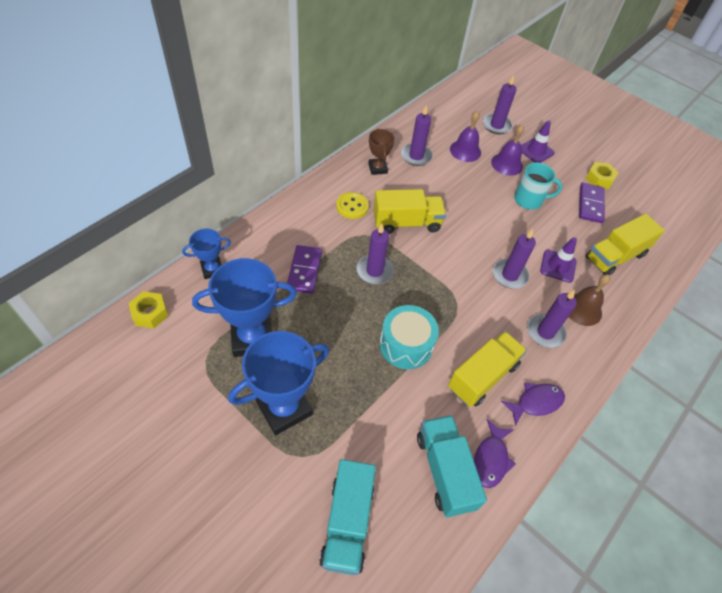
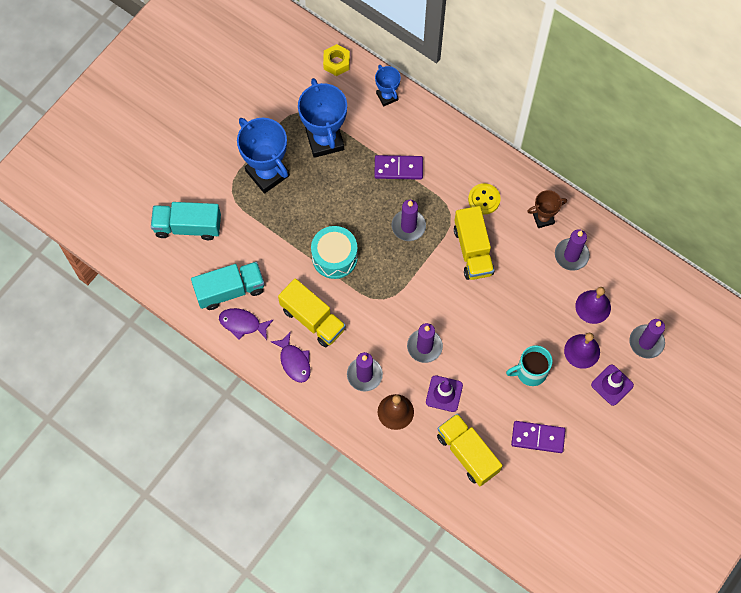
camera: 90 degrees right, 15 degrees up
turquoise mug [514,163,563,210] -> turquoise mug turned 75 degrees clockwise [506,345,552,386]
yellow nut [586,162,618,189] -> none

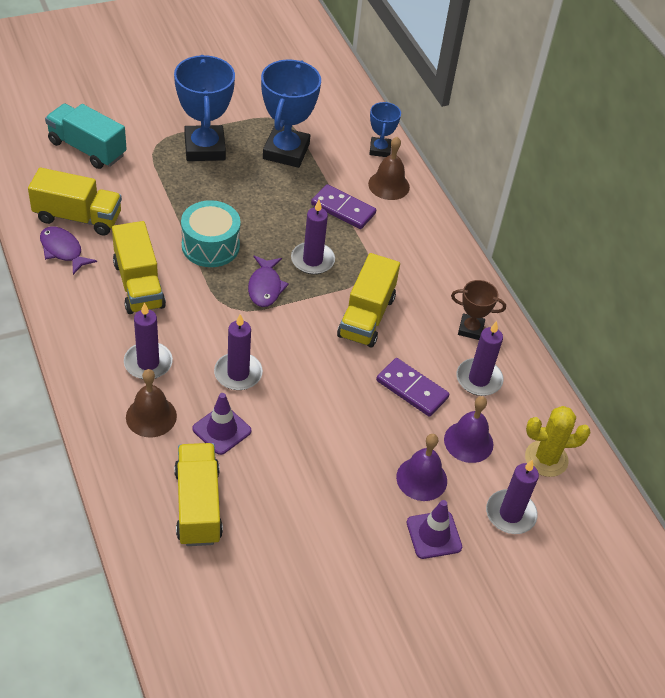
camera: 25 degrees right, 20 degrees down
turquoise truck [191,262,264,310] -> yellow truck [28,168,122,236]
purple fish [270,331,311,383] -> purple fish moved to [248,256,289,307]
yellow nut [323,44,350,76] -> none
yellow button [468,183,501,214] -> none
turquoise mug [506,345,552,386] -> none
purple domino [511,421,566,453] -> purple domino moved to [376,358,450,417]
none -> brown bell [368,137,410,200]
none -> yellow cactus [525,406,591,477]

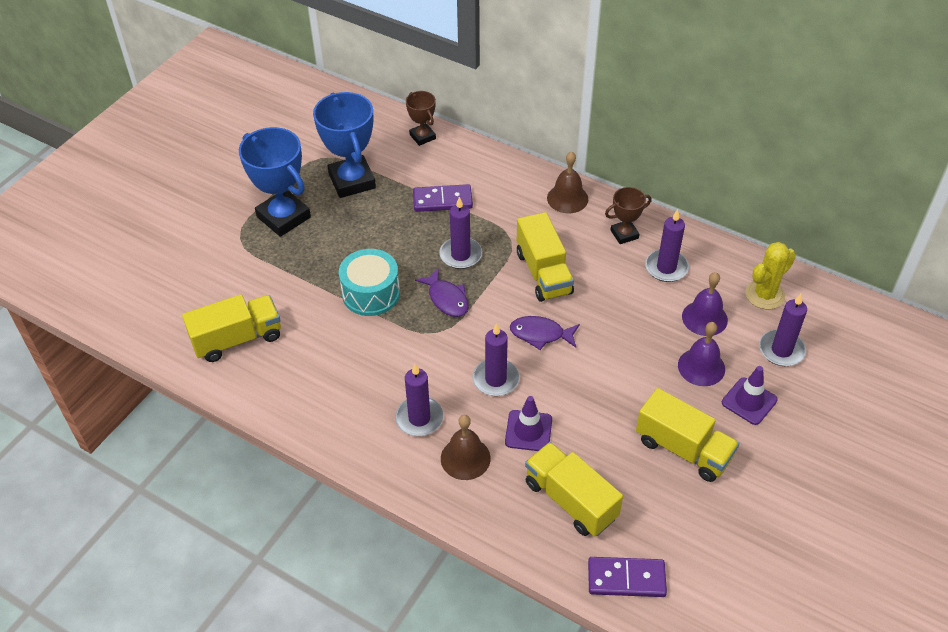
camera: 30 degrees left, 0 degrees up
purple fish [40,227,97,275] -> purple fish moved to [510,316,580,350]
turquoise truck [45,104,127,169] -> none
yellow truck [112,221,166,314] -> yellow truck moved to [636,388,739,482]
brown bell [368,137,410,200] -> brown bell moved to [547,151,588,213]
blue trophy [369,102,401,157] -> brown trophy [406,91,436,146]
purple domino [376,358,450,417] -> purple domino moved to [588,557,667,597]

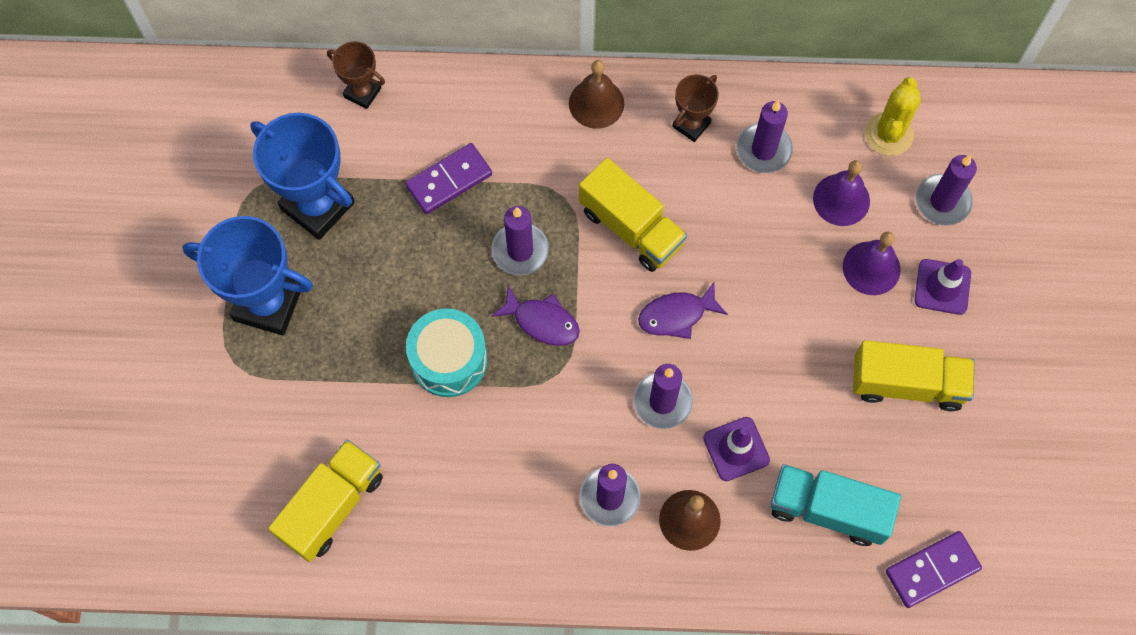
camera: 30 degrees left, 20 degrees up
yellow truck [525,442,623,537] -> turquoise truck [770,464,901,546]

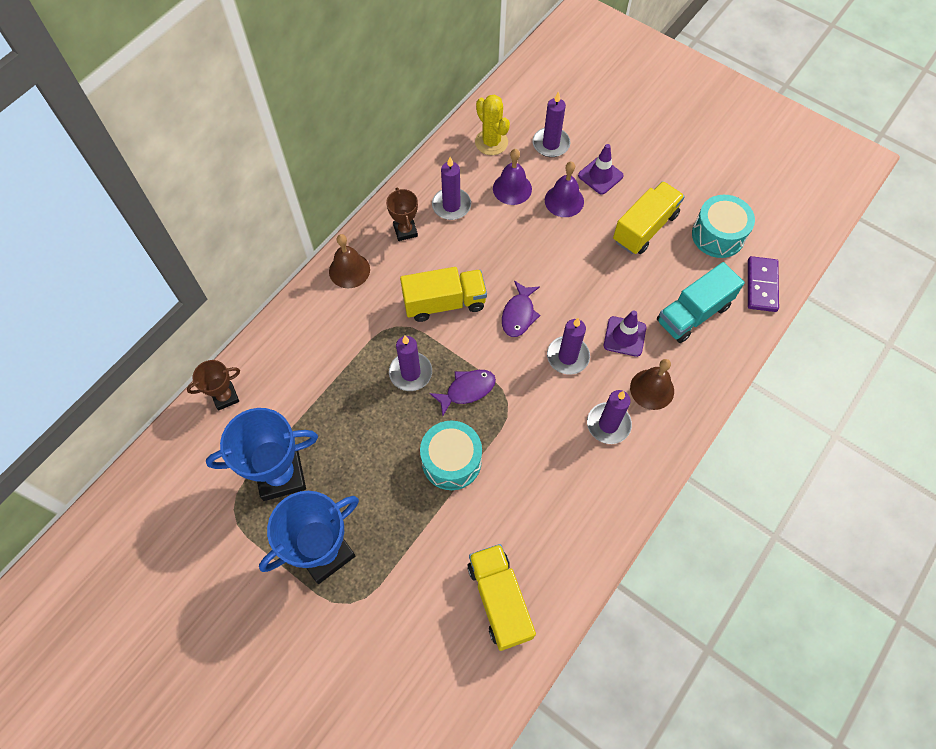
camera: 55 degrees left, 5 degrees down
purple domino [405,143,492,214] -> none
none -> turquoise drum [692,195,755,258]

